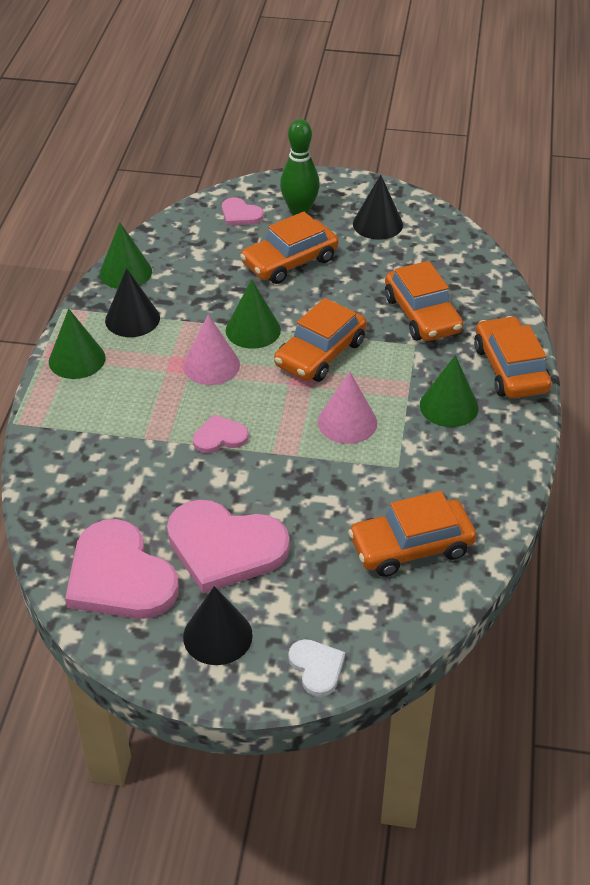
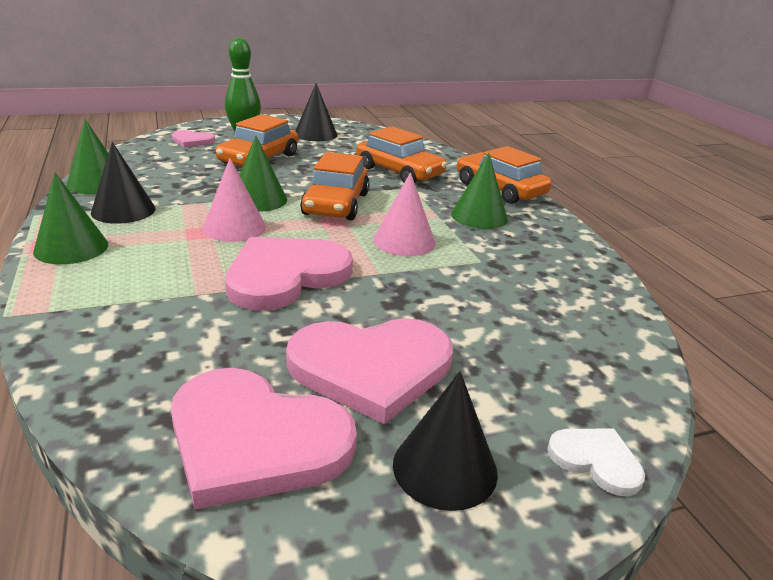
camera: 30 degrees left, 15 degrees down
pink heart [193,414,249,453] -> pink heart [225,237,353,310], size x2.07
orange car [348,491,476,577] -> none

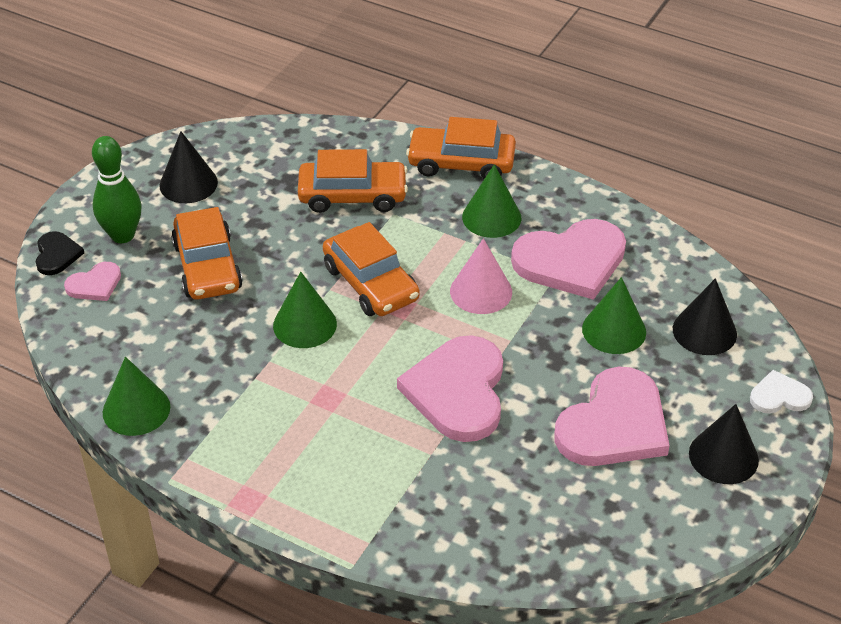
camera: 40 degrees left, 15 degrees up
green cone [33,172,108,264] -> green cone moved to [582,277,646,354]
black cone [91,142,155,224] -> black cone moved to [673,278,737,355]
pink heart [171,368,357,509] -> pink heart moved to [511,219,626,300]
pink cone [202,158,266,242] -> none
none -> black heart [35,231,84,275]

